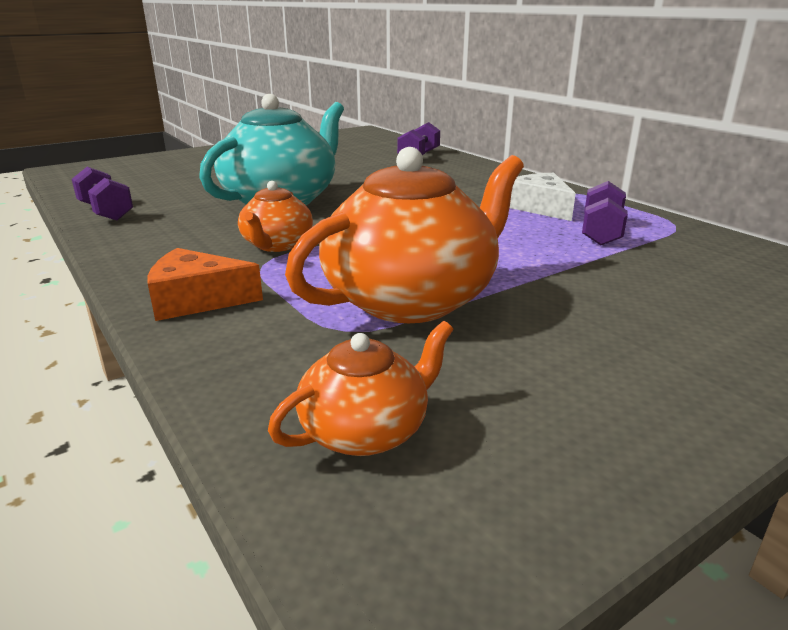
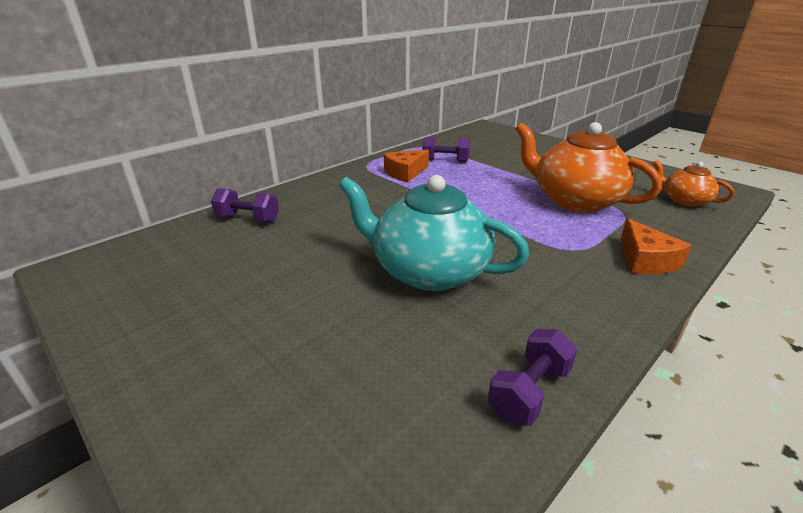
camera: 100 degrees left, 5 degrees up
orange teapot [238,181,313,252] -> none
white cheese [510,173,576,221] -> orange cheese [384,150,429,182]

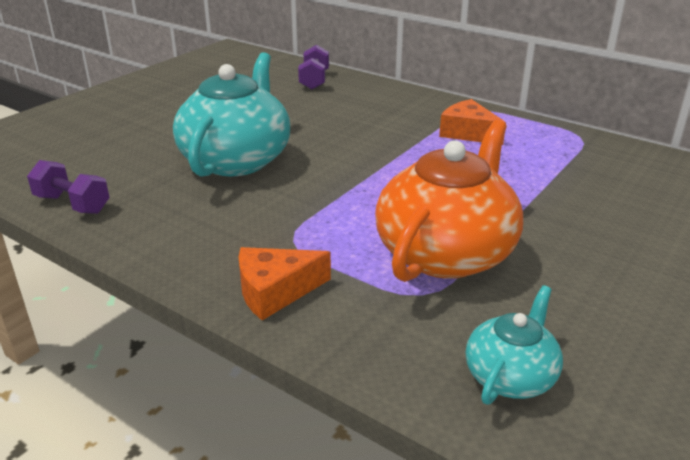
camera: 80 degrees right, 0 degrees up
purple dumbbell [422,137,470,162] -> none
orange teapot [652,160,734,207] -> turquoise teapot [466,285,563,405]

